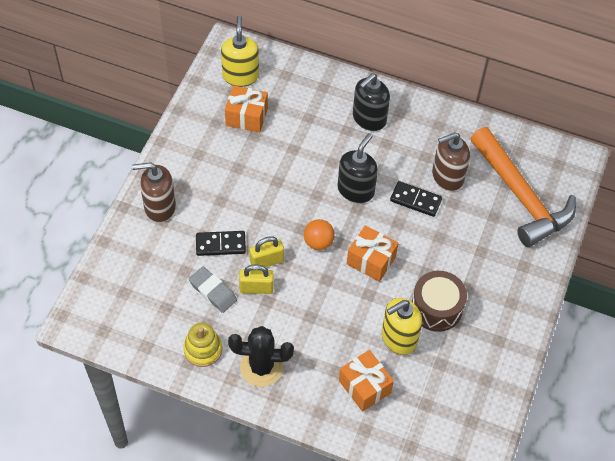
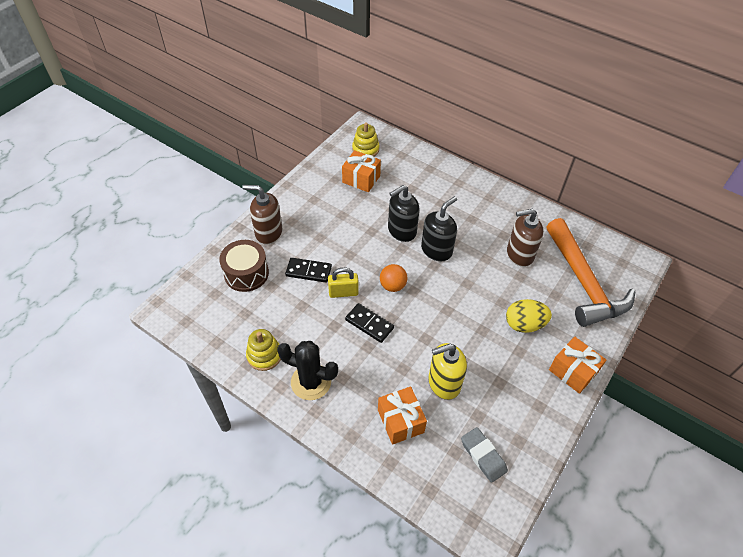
camera: 15 degrees right, 5 degrees down
grey eraser [189,267,237,313] -> grey eraser moved to [461,427,508,483]
yellow soap dispenser [221,15,259,87] -> yellow stacking toy [352,122,379,156]
yellow padlock [239,264,274,294] -> none
orange gift [347,225,399,282] -> orange gift moved to [549,337,606,394]
black soap dispenser [353,73,390,131] -> black soap dispenser moved to [388,185,419,242]
black domino [390,181,442,217] -> black domino moved to [345,303,394,343]
brown drum [412,271,467,332] -> brown drum moved to [219,240,269,292]
none -> yellow egg [506,299,552,333]

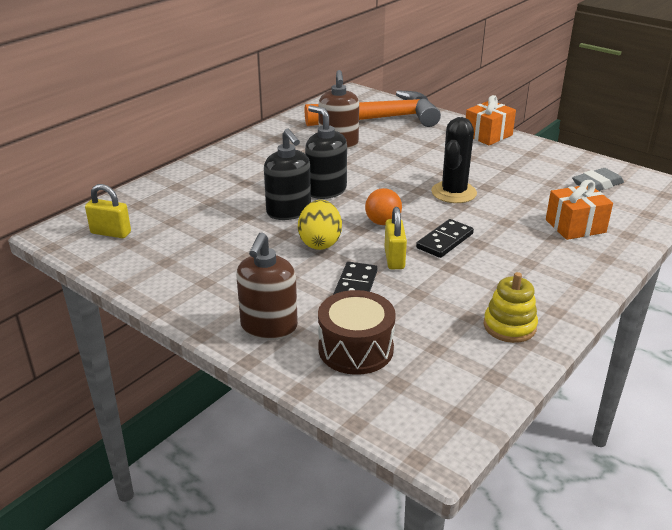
camera: 85 degrees left, 20 degrees down
black cactus [277,341,338,400] -> black cactus moved to [431,117,477,203]
orange gift [342,150,381,192] -> none
yellow stacking toy [352,122,379,156] -> yellow padlock [85,184,131,238]
yellow soap dispenser [428,343,467,400] -> none
yellow egg [506,299,552,333] -> yellow egg moved to [298,200,342,250]

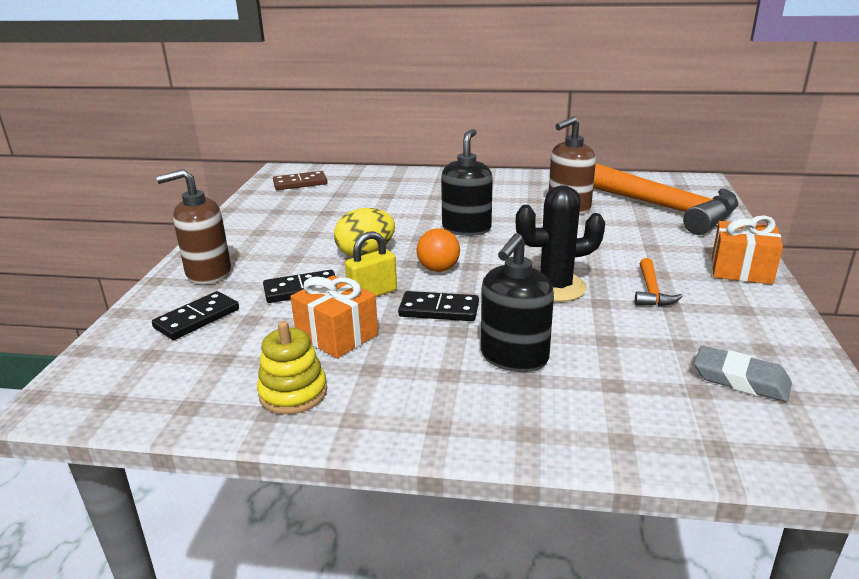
camera: 60 degrees right, 5 degrees down
yellow padlock [85,184,131,238] -> brown domino [273,171,327,190]
black soap dispenser [264,129,311,220] -> black soap dispenser moved to [481,233,554,372]
brown drum [318,290,396,375] -> black domino [152,291,239,340]
orange gift [546,180,613,240] -> orange gift moved to [290,275,378,358]
none -> orange hammer [635,258,683,306]

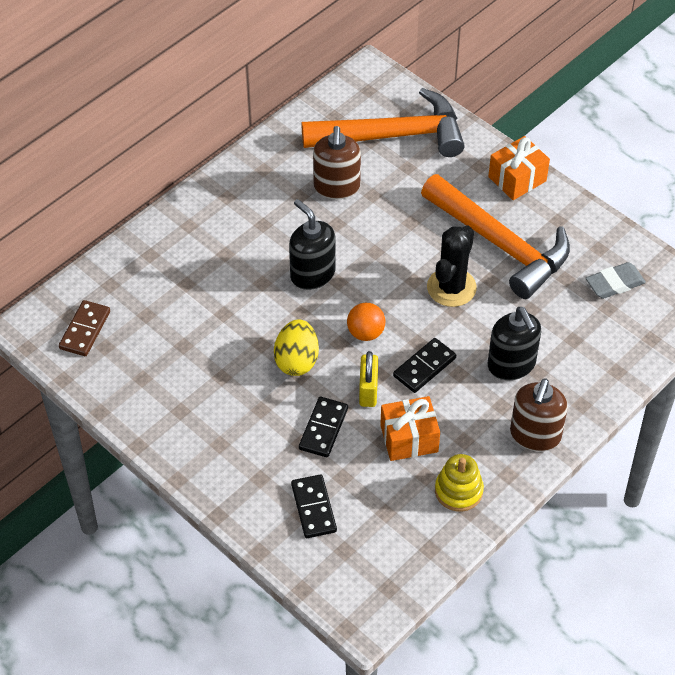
camera: 55 degrees left, 25 degrees up
brown soap dispenser [156,169,231,284] -> brown soap dispenser moved to [510,378,568,451]
orange hammer [635,258,683,306] -> orange hammer [421,174,570,299], size x2.49

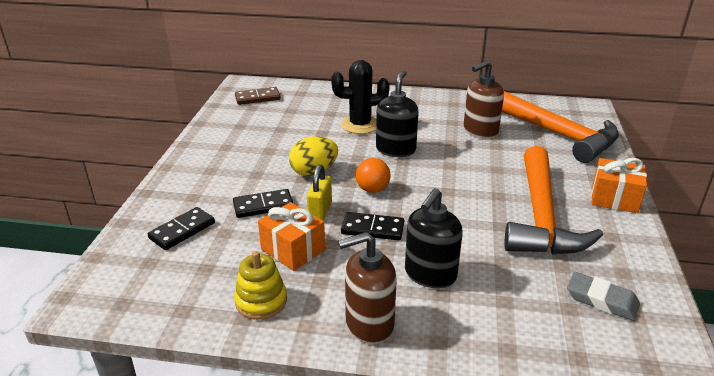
camera: 55 degrees right, 20 degrees down
yellow padlock [359,351,378,407] -> yellow padlock turned 45 degrees counterclockwise [307,164,332,220]
black cactus [427,225,477,307] -> black cactus moved to [331,60,390,134]

